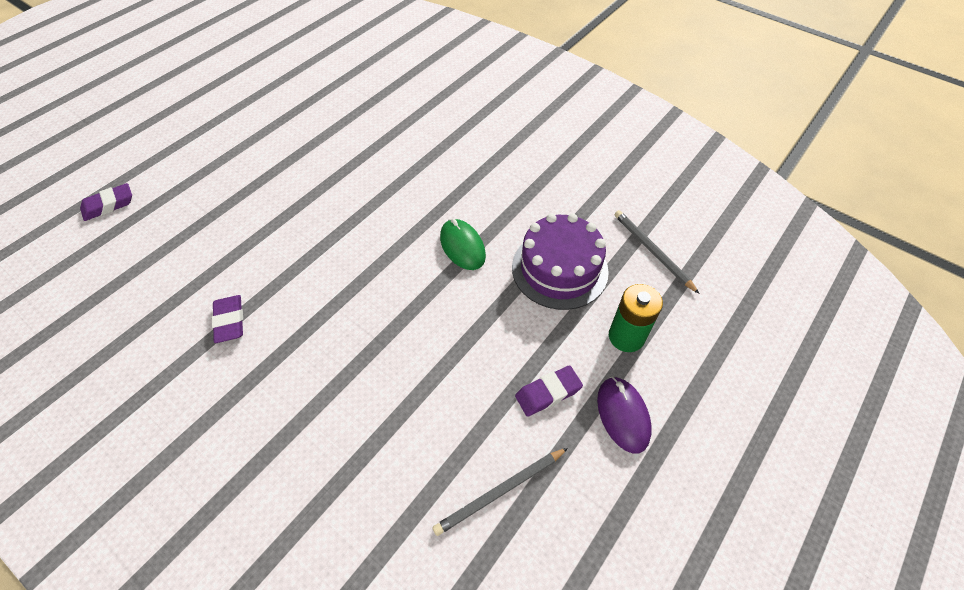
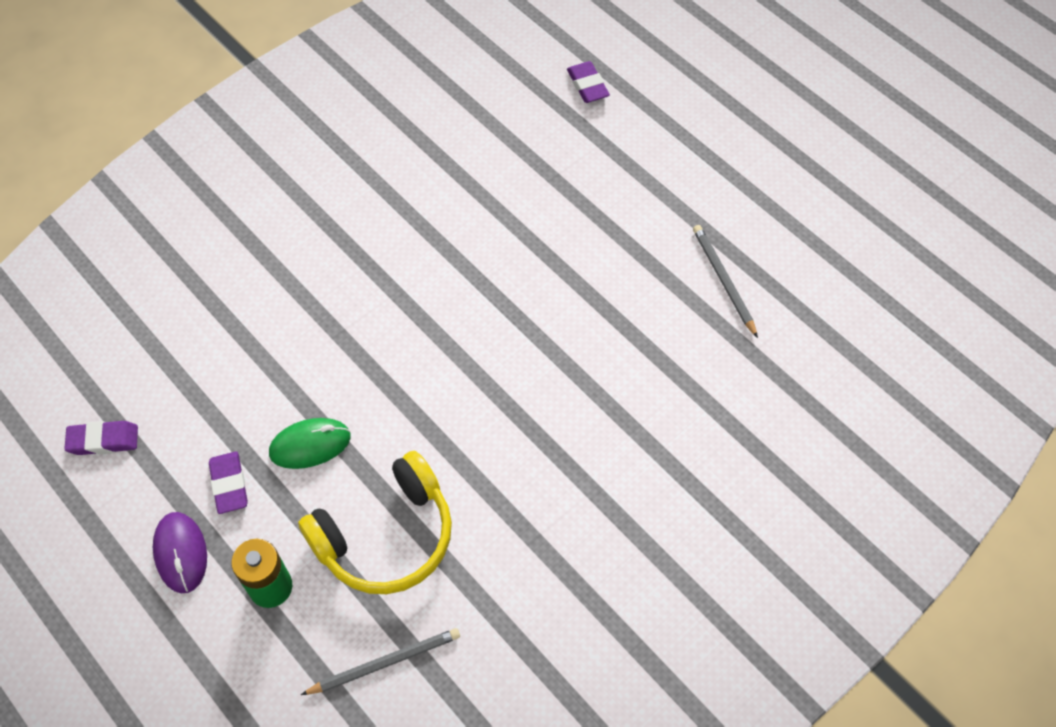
camera: 100 degrees right, 5 degrees up
purple eraser [212,295,243,343] -> purple eraser moved to [64,421,138,455]
grey pencil [432,448,568,536] -> grey pencil moved to [693,225,758,338]
green mouse [440,218,486,270] -> green mouse moved to [269,418,351,469]
purple cake [512,213,609,310] -> yellow headphones [298,451,452,594]
purple mouse [597,377,652,453] -> purple mouse turned 75 degrees clockwise [153,512,207,593]

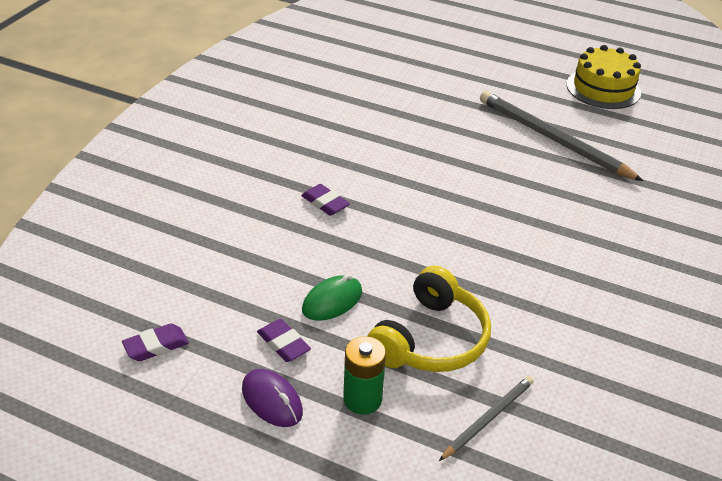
camera: 25 degrees left, 20 degrees down
purple eraser [567,61,610,103] -> purple eraser moved to [301,184,350,216]
grey pencil [693,225,758,338] -> grey pencil [480,91,643,181], size x1.91
none -> yellow cake [566,45,641,109]

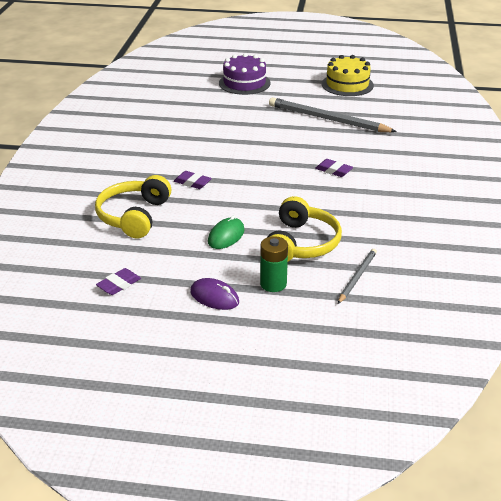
camera: 15 degrees left, 5 degrees down
purple eraser [257,319,311,362] -> purple eraser moved to [315,159,353,177]
none -> yellow headphones [95,175,171,238]
none -> purple cake [219,53,271,95]

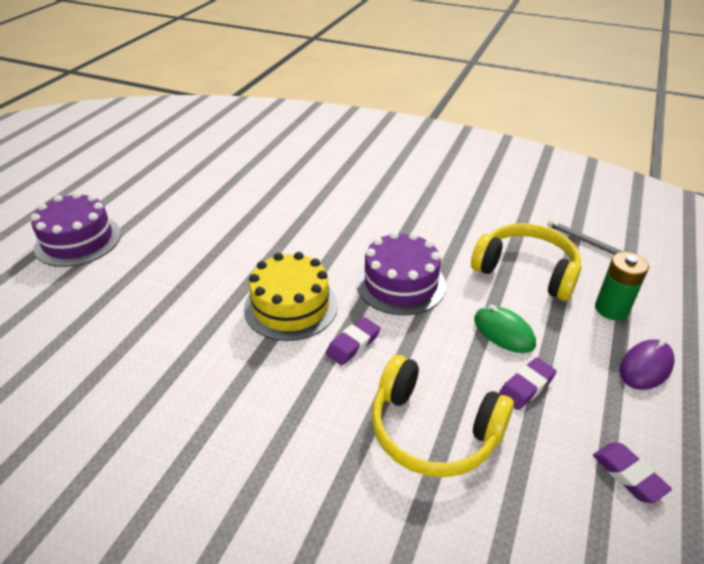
camera: 75 degrees left, 5 degrees up
grey pencil [269,97,397,132] -> none
purple eraser [315,159,353,177] -> purple eraser moved to [498,358,557,410]
yellow cake [322,55,374,96] -> yellow cake moved to [244,252,338,341]
none -> purple cake [356,231,446,315]

